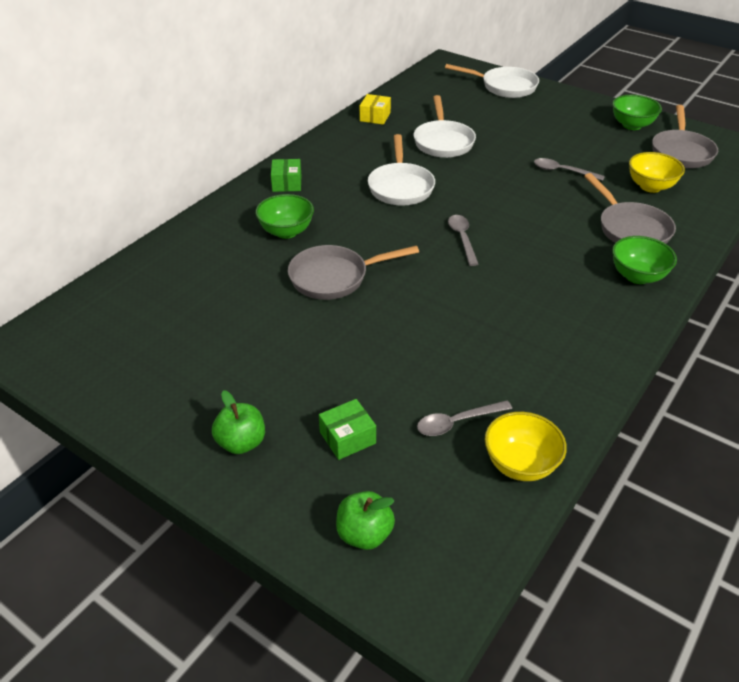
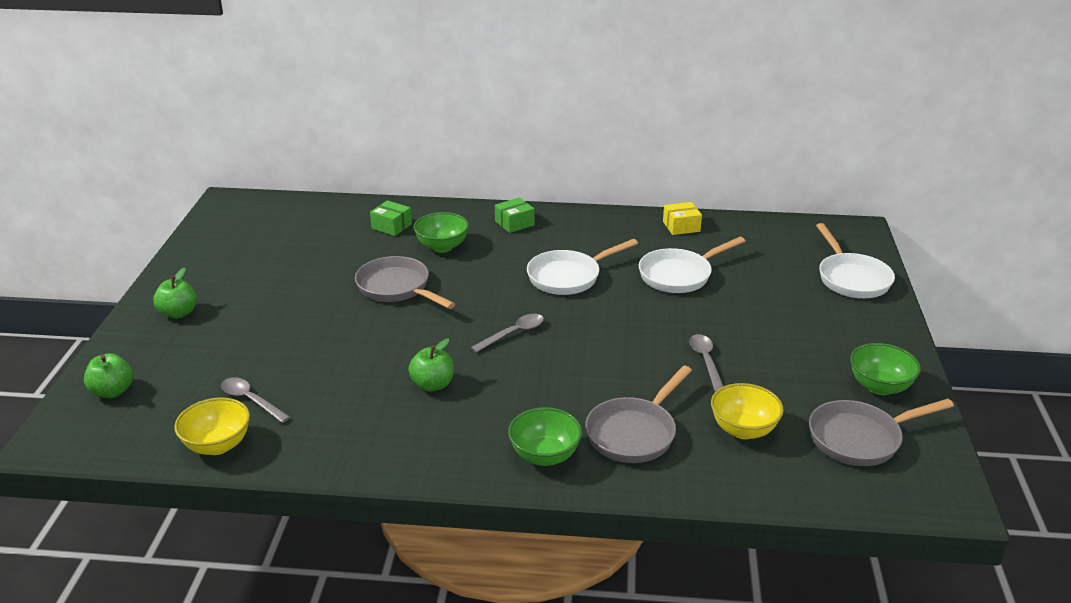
camera: 60 degrees right, 10 degrees down
green box [319,399,376,460] -> green box moved to [370,200,412,236]
none -> green apple [408,338,454,392]

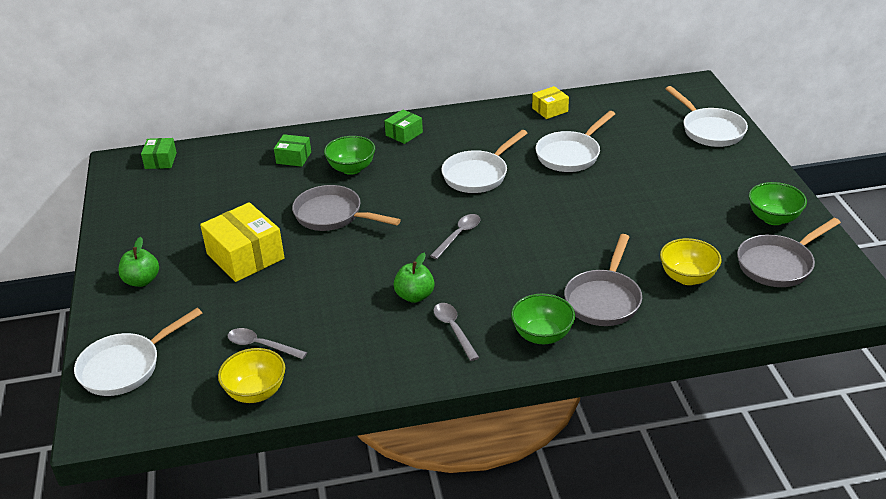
camera: 15 degrees left, 5 degrees up
green apple [84,353,133,398] -> white pan [74,308,202,396]
grey spoon [689,334,723,392] -> grey spoon moved to [434,303,479,361]
none -> green box [141,138,177,169]
none -> yellow box [200,202,284,282]

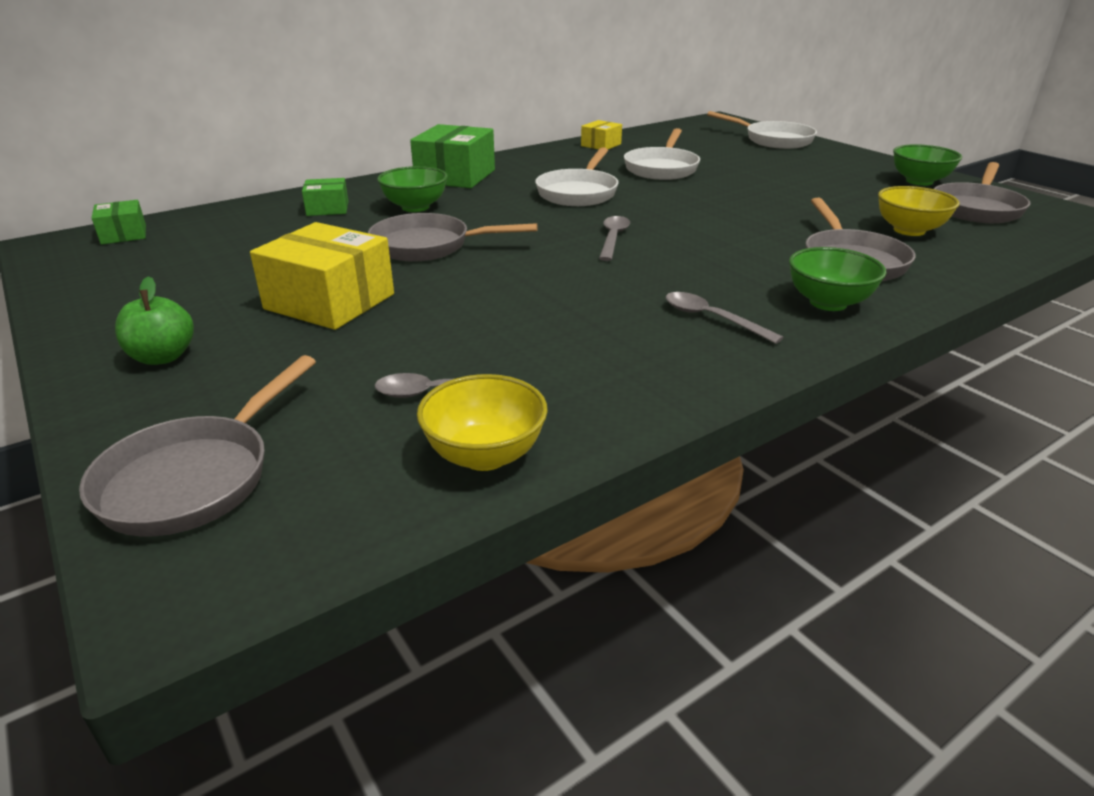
camera: 25 degrees left, 5 degrees down
white pan [74,308,202,396] -> grey pan [79,355,316,537]
green box [385,110,423,144] -> green box [410,124,495,188], size x1.86
green apple [394,253,435,303] -> none

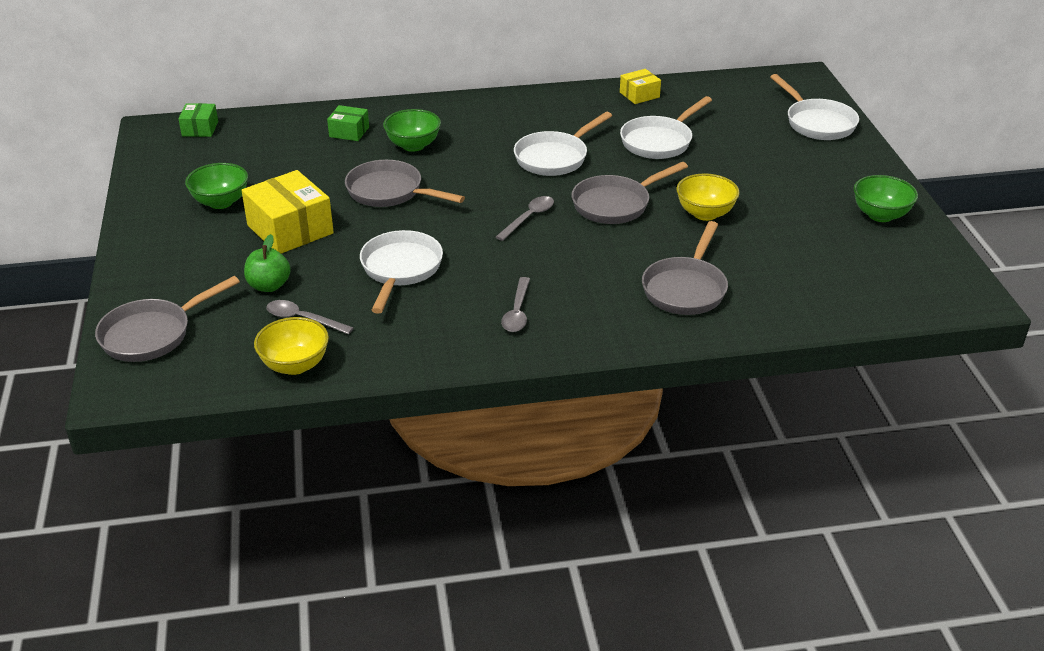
camera: 25 degrees right, 5 degrees up
green apple [115,276,194,365] -> green apple moved to [244,234,291,292]
green box [410,124,495,188] -> none
grey spoon [666,292,784,344] -> grey spoon turned 150 degrees counterclockwise [501,277,530,332]
green bowl [789,247,887,311] -> green bowl moved to [185,163,248,209]
yellow bowl [878,186,960,236] -> yellow bowl moved to [676,173,740,221]
grey pan [934,162,1030,223] -> grey pan moved to [572,162,688,224]
none -> white pan [360,230,443,314]

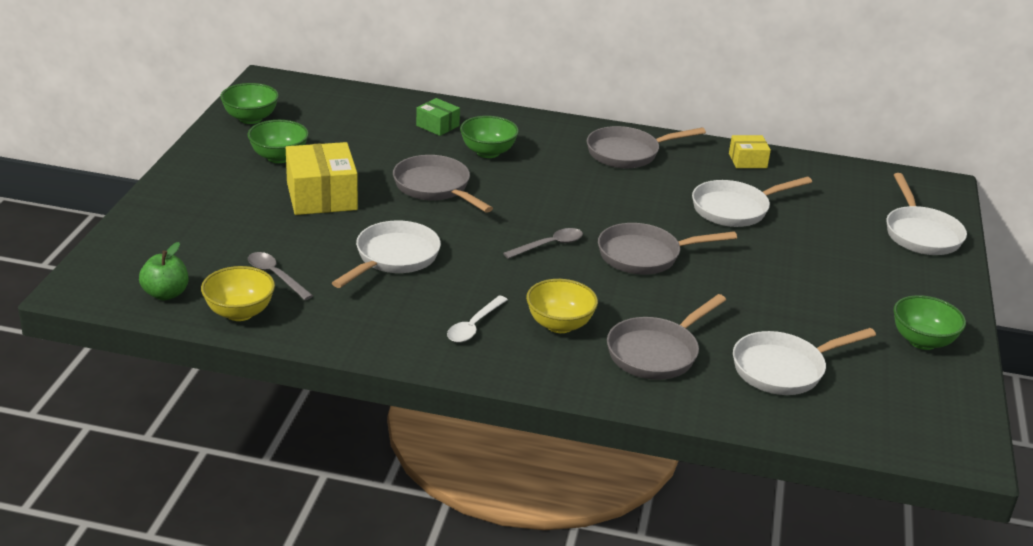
camera: 20 degrees right, 5 degrees down
grey pan [95,276,240,362] -> grey pan moved to [587,126,706,168]
green box [178,103,218,137] -> none
green apple [244,234,291,292] -> green apple moved to [139,242,188,300]
grey spoon [501,277,530,332] -> white spoon [447,296,508,342]
white pan [514,112,612,176] -> white pan moved to [733,328,876,395]
yellow bowl [676,173,740,221] -> yellow bowl moved to [526,279,598,333]
none -> green bowl [220,83,279,124]

